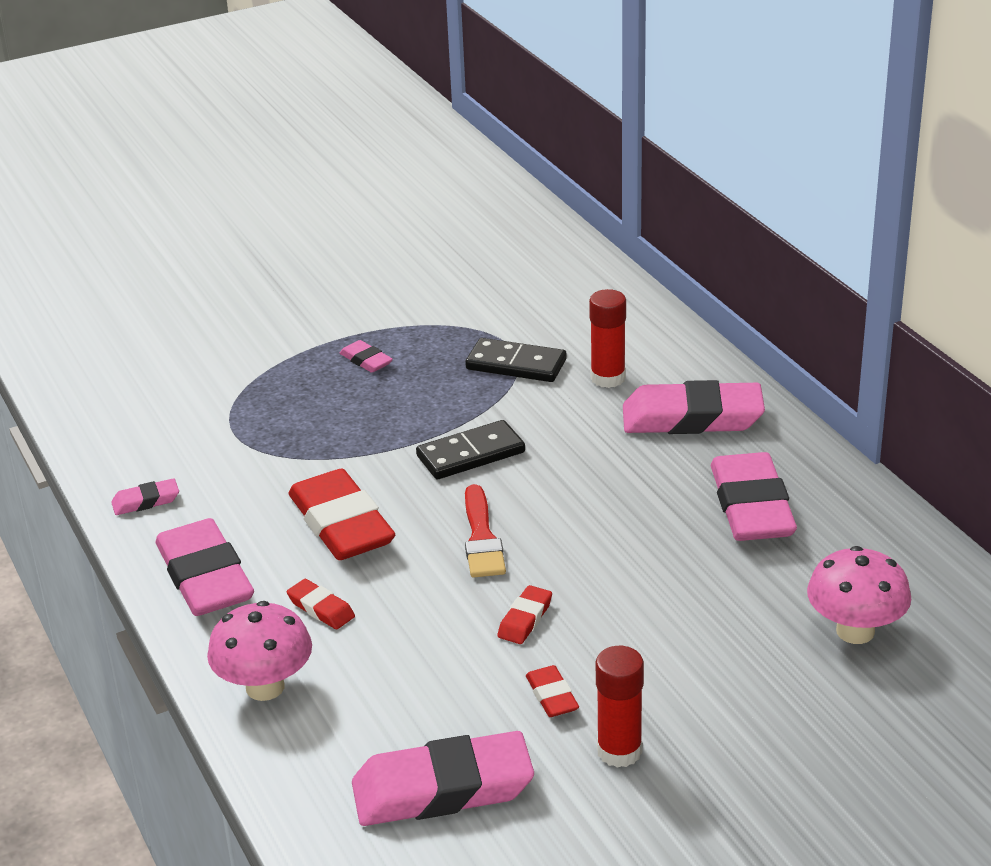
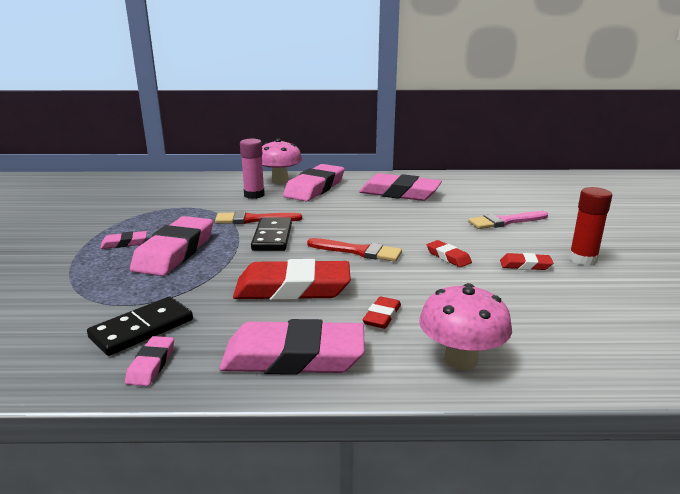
camera: 65 degrees left, 10 degrees down
red eraser [287,579,355,629] -> red eraser turned 45 degrees counterclockwise [363,296,401,329]
pink eraser [352,731,534,826] -> pink eraser moved to [130,216,213,276]
black domino [465,338,567,382] -> black domino moved to [87,296,193,356]
red glue stick [589,289,626,388] -> pink glue stick [240,139,265,199]
pink mushroom [807,546,911,644] -> pink mushroom moved to [262,139,302,184]
none -> red brush [215,211,302,224]
none -> pink brush [468,211,548,229]

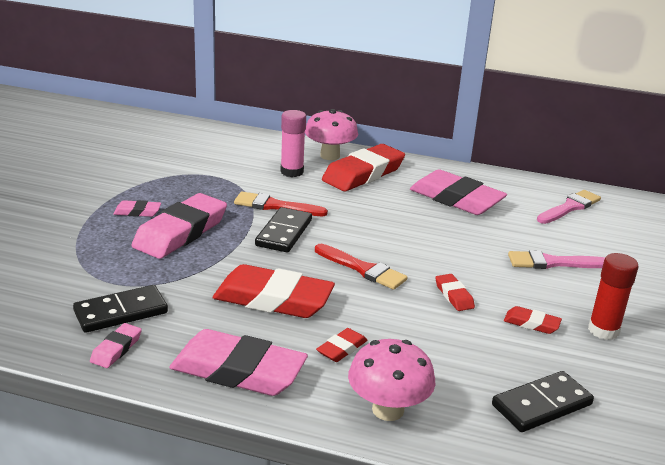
camera: 15 degrees right, 5 degrees up
pink eraser [283,164,345,201] -> red eraser [322,144,405,191]
none -> black domino [492,371,594,432]
none -> pink brush [537,190,601,224]

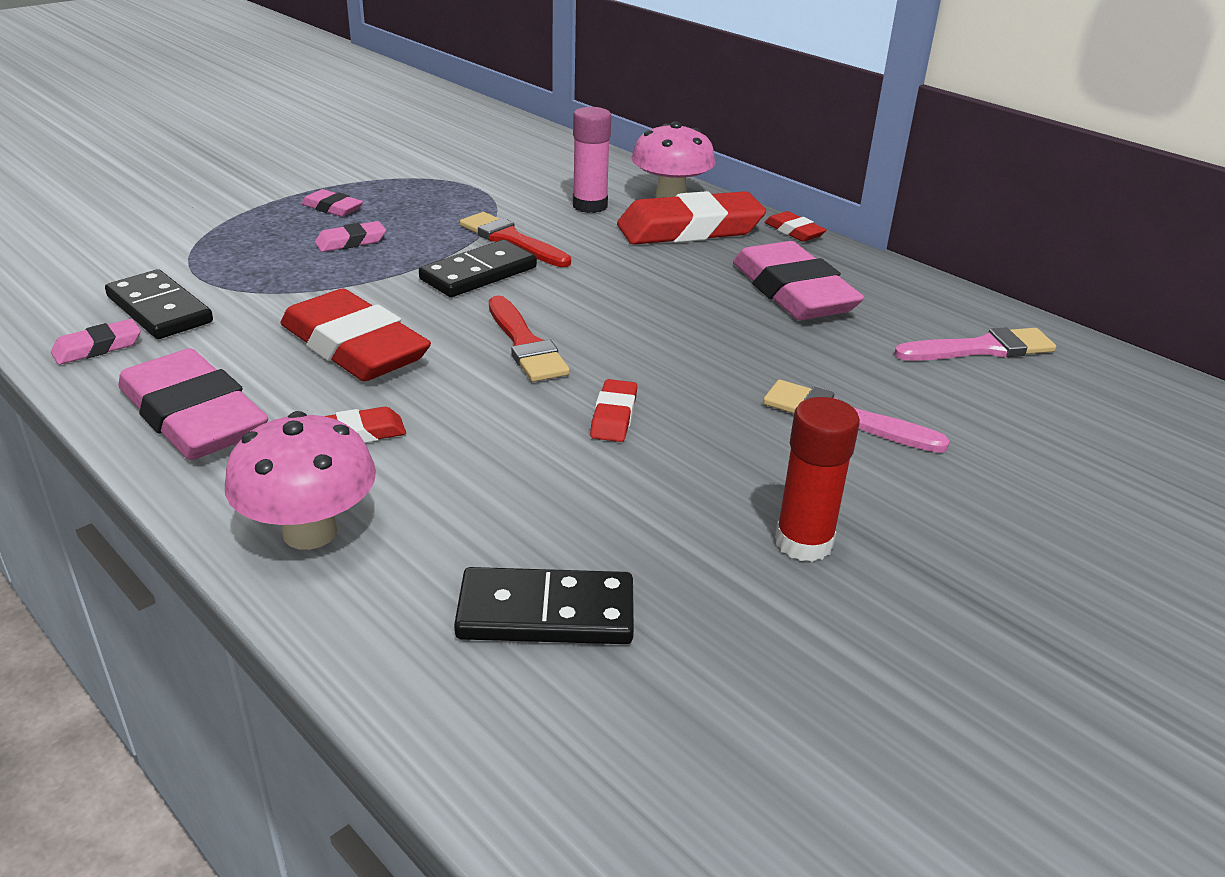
camera: 30 degrees right, 5 degrees up
black domino [73,285,168,333] -> black domino turned 45 degrees clockwise [105,269,213,339]
pink eraser [132,193,227,259] -> pink eraser [315,221,386,252], size x0.46
red eraser [504,306,562,334] -> red eraser moved to [764,211,827,242]

